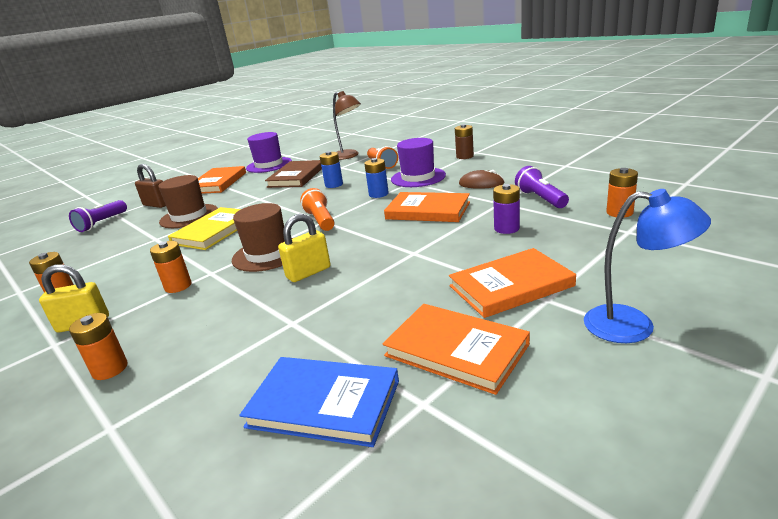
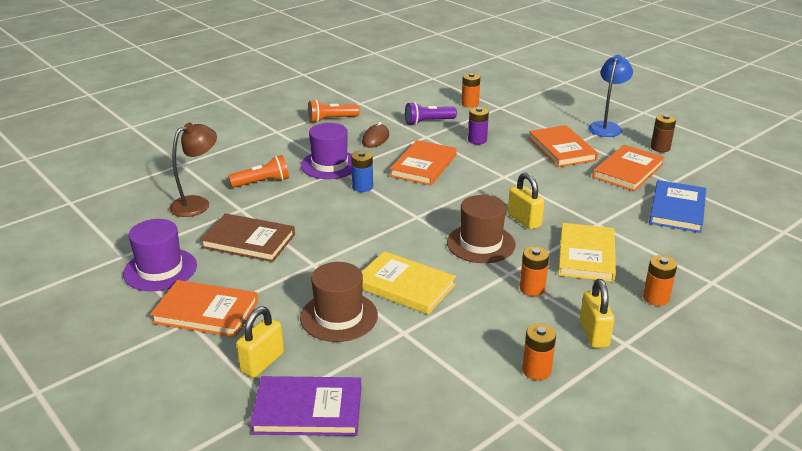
camera: 90 degrees left, 5 degrees up
purple flashlight [69,200,127,232] -> purple book [250,376,361,436]
brown padlock [135,164,166,208] -> yellow padlock [236,306,284,378]
orange flashlight [300,188,335,231] -> orange flashlight moved to [308,100,360,123]
blue battery [320,151,343,188] -> none
brown battery [455,124,474,159] -> brown battery moved to [651,114,676,152]
none -> yellow book [558,223,616,282]

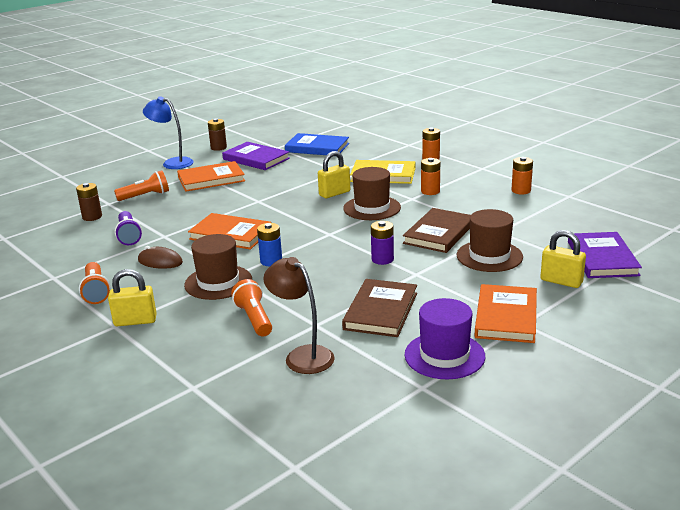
camera: 90 degrees left, 5 degrees down
purple hat [301,123,352,179] -> brown hat [184,234,252,300]
yellow book [362,251,456,314] -> brown book [403,208,471,253]
orange battery [462,73,480,108] -> brown battery [76,183,102,221]
purple battery [468,107,489,145] -> purple battery moved to [371,221,394,265]
yellow padlock [580,279,615,348] -> yellow padlock moved to [108,269,157,326]
orange book [593,145,665,191] -> purple book [222,142,290,170]
none -> orange flashlight [114,170,169,201]

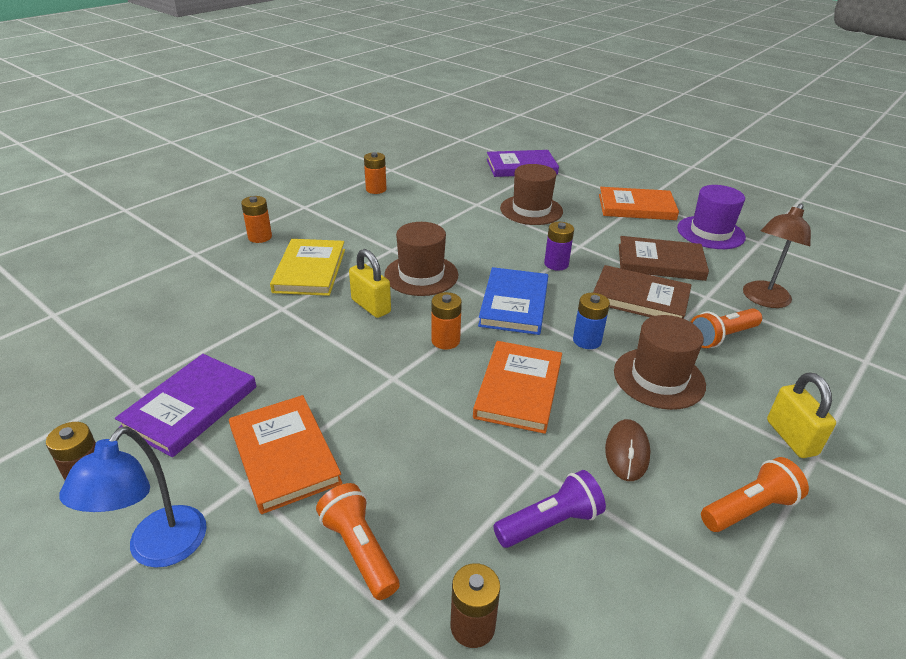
camera: 100 degrees left, 10 degrees up
blue book [285,133,349,155] -> blue book moved to [478,267,548,335]
brown book [403,208,471,253] -> brown book moved to [593,265,691,319]
orange battery [421,158,440,195] -> orange battery moved to [431,292,462,349]
yellow padlock [540,230,586,288] -> none

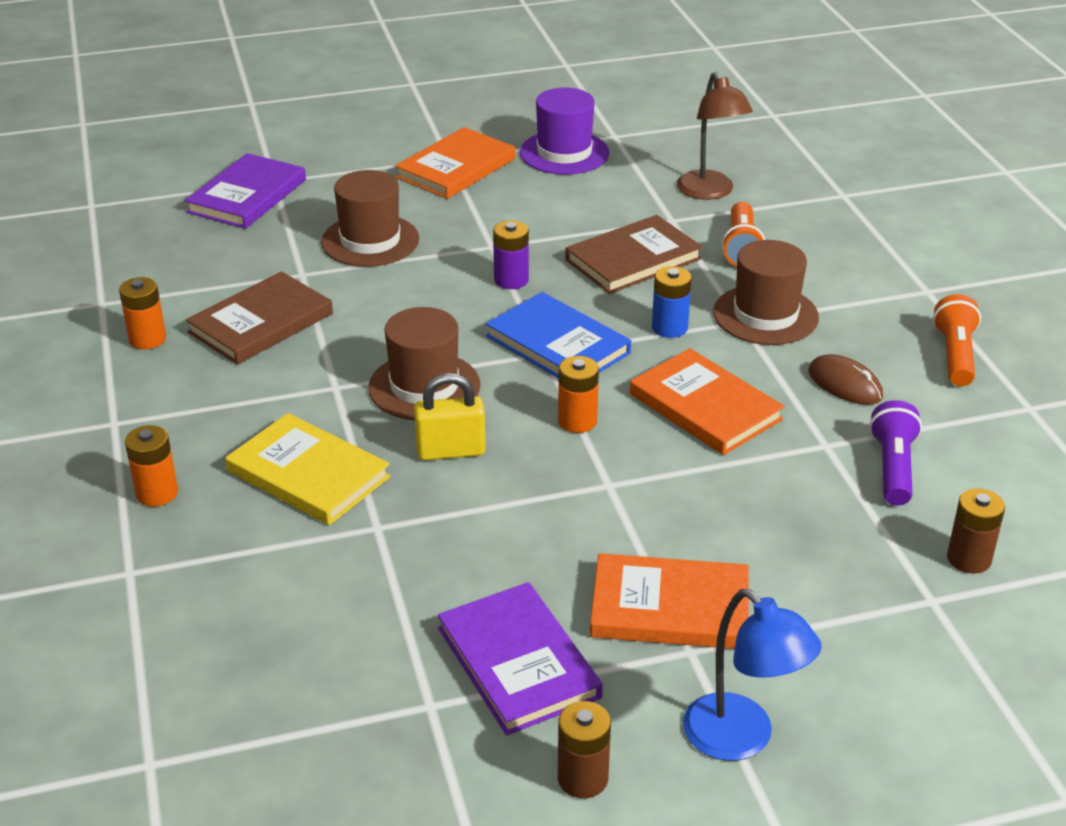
camera: 55 degrees left, 0 degrees up
orange flashlight [316,483,400,600] -> none
brown book [619,236,709,281] -> brown book moved to [186,271,333,365]
yellow padlock [767,372,836,458] -> none

